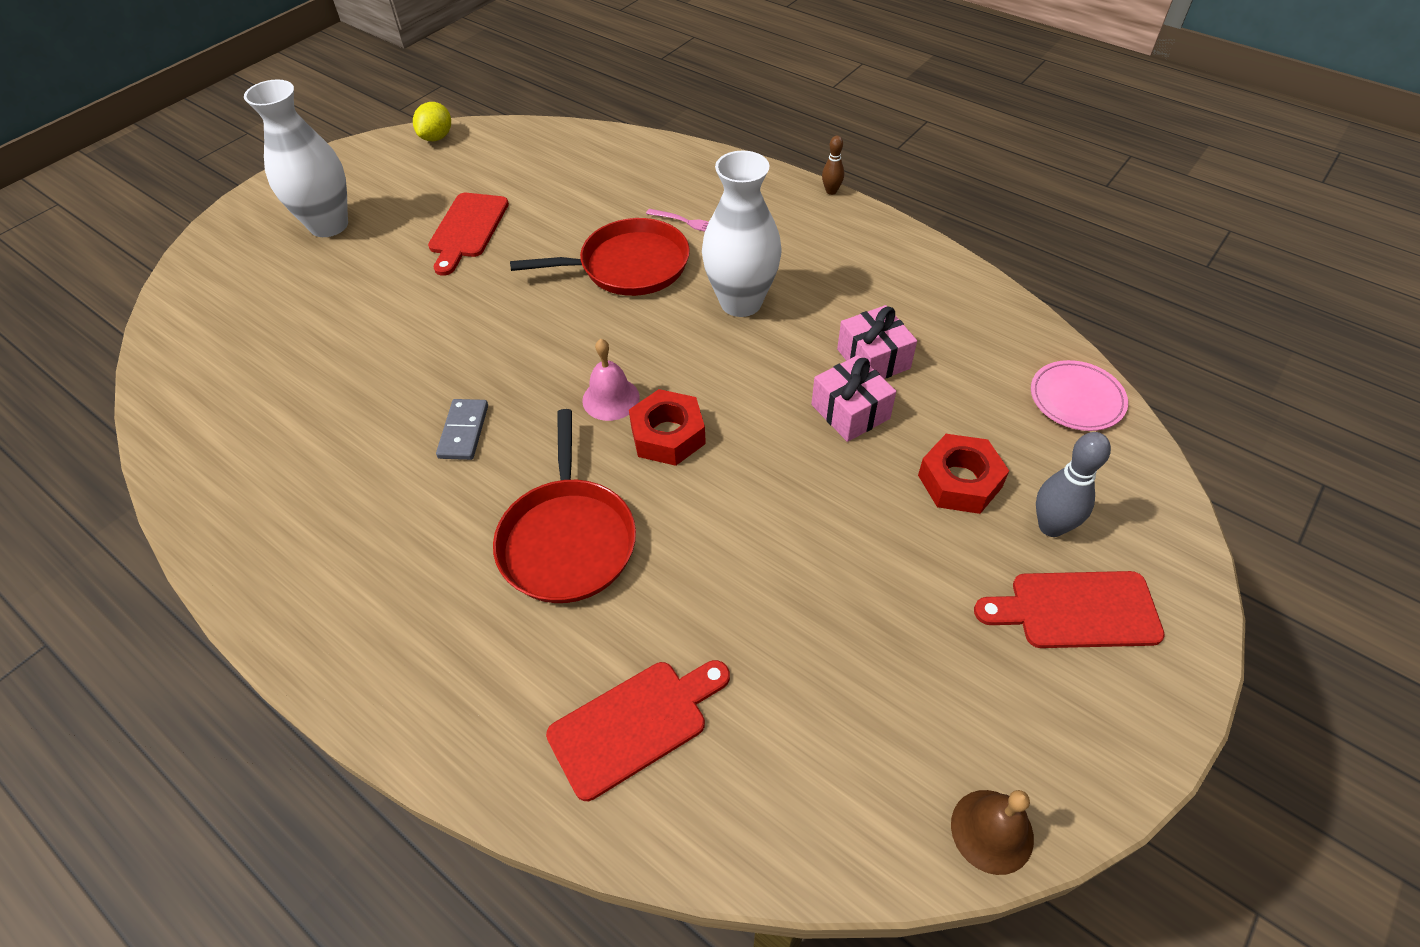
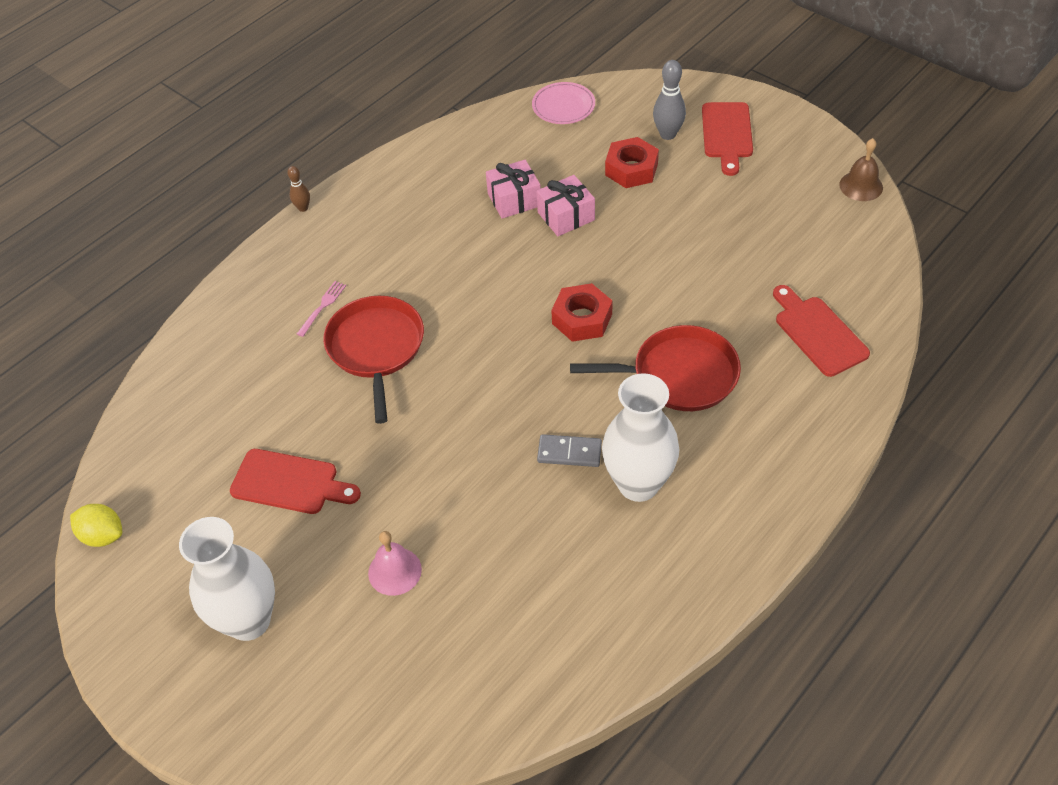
camera: 85 degrees left, 0 degrees up
pink bell [582,339,640,421] -> pink bell moved to [368,531,422,596]
white vase [702,151,782,317] -> white vase moved to [602,373,679,502]

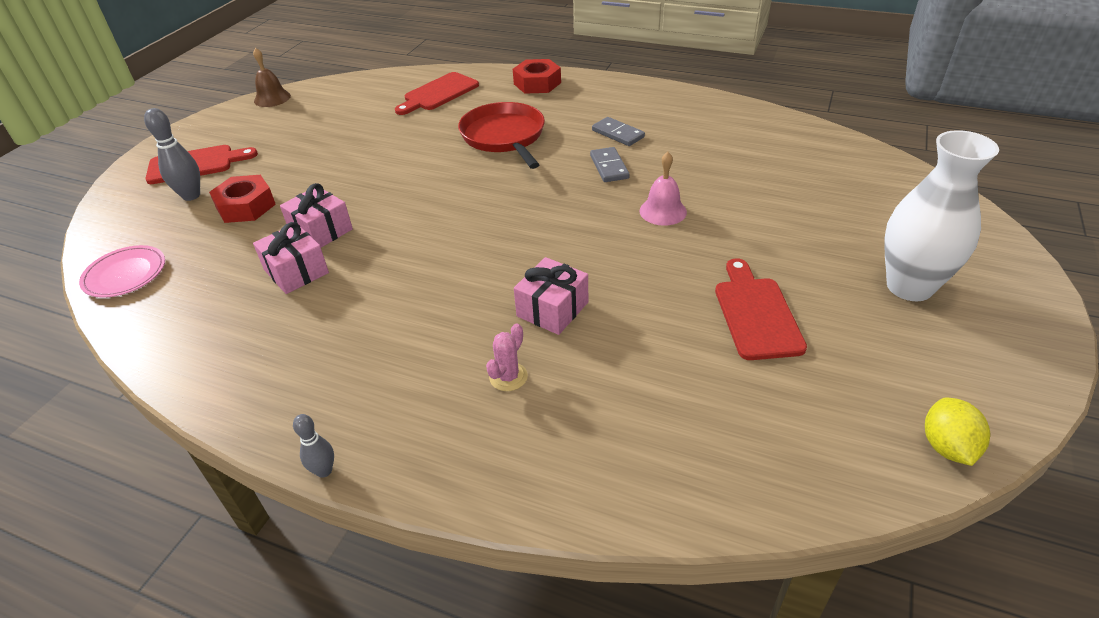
camera: 110 degrees left, 10 degrees down
brown bowling pin [287,166,310,212] -> grey bowling pin [293,414,334,478]
pink fork [297,281,346,337] -> pink cactus [486,323,528,391]
red pan [323,296,424,424] -> pink gift [514,257,588,335]
pink bell [368,531,422,596] -> pink bell moved to [639,152,687,226]
red nut [551,283,613,342] -> red nut moved to [513,59,561,94]
white vase [602,373,679,502] -> grey domino [592,117,645,146]

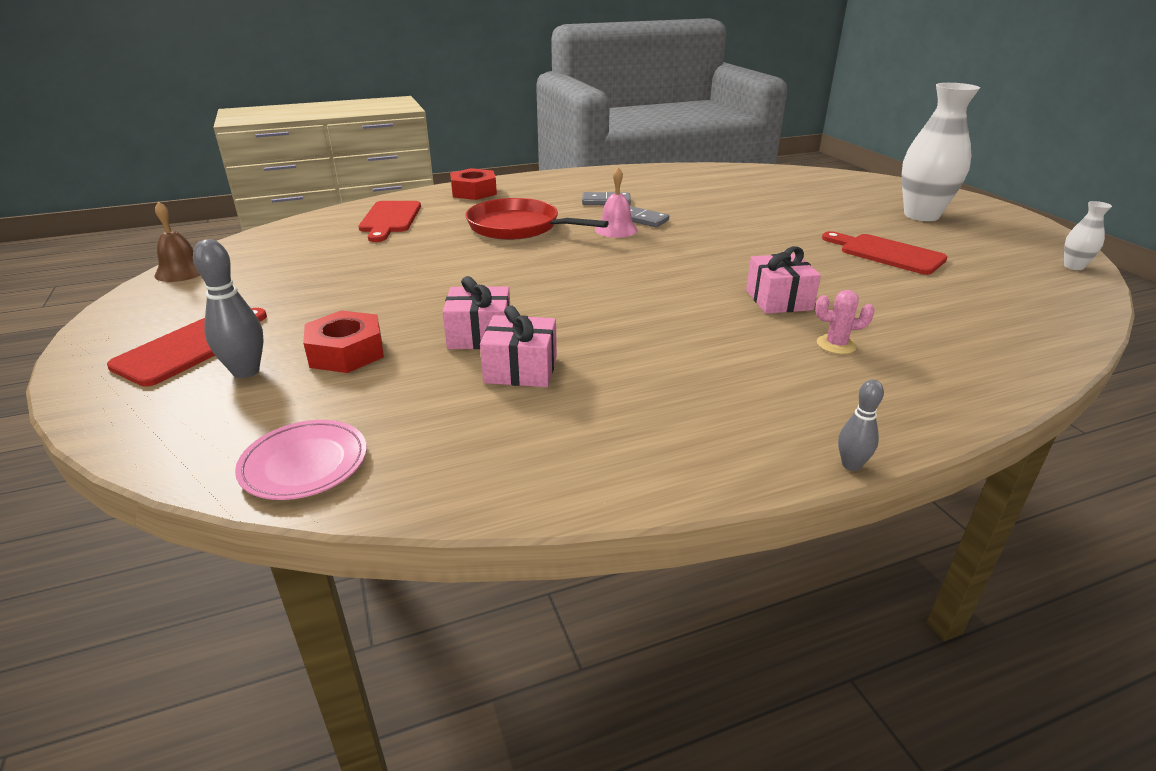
camera: 45 degrees left, 10 degrees down
pink cactus [486,323,528,391] -> pink cactus turned 75 degrees counterclockwise [815,290,875,354]
pink bell [639,152,687,226] -> pink bell moved to [595,167,638,238]
yellow lemon [925,398,990,466] -> white vase [1064,201,1112,270]

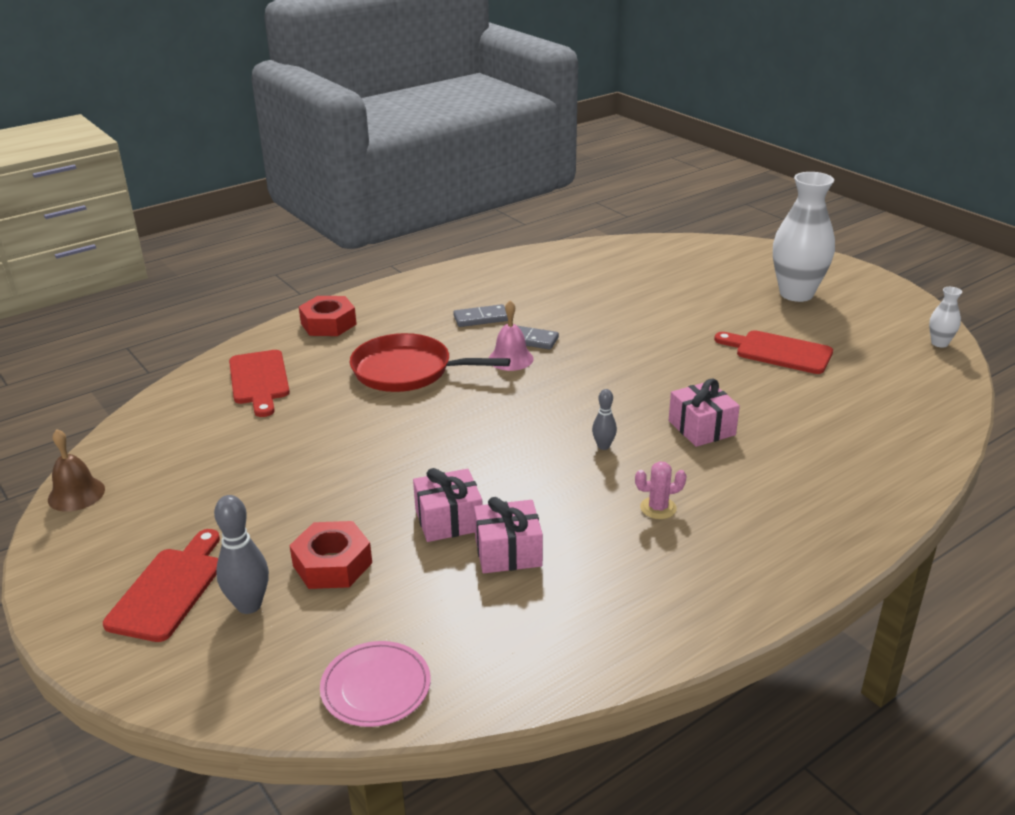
camera: 15 degrees left, 0 degrees up
pink cactus [815,290,875,354] -> pink cactus moved to [635,461,687,519]
grey bowling pin [838,379,884,471] -> grey bowling pin moved to [592,389,617,450]

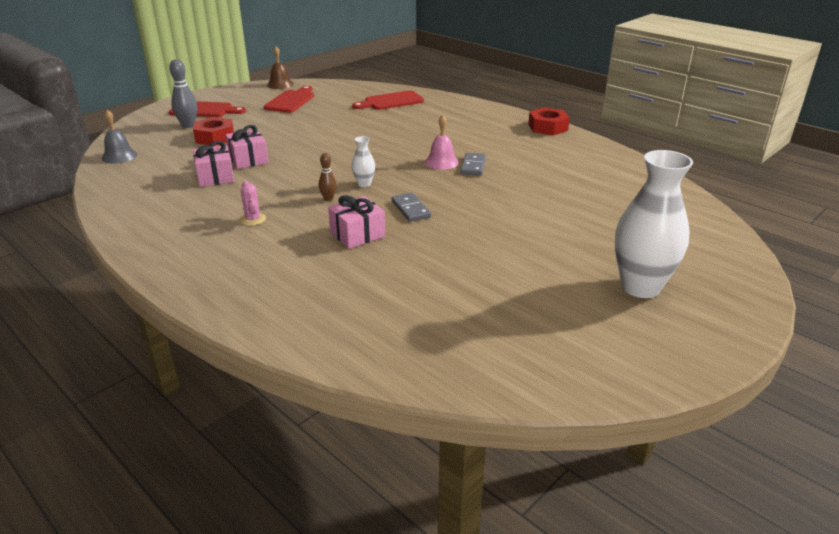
camera: 80 degrees right, 0 degrees up
red nut [299,296,357,336] -> red nut moved to [528,107,570,136]
pink plate [320,641,431,727] -> grey bell [102,110,137,164]
red pan [350,333,510,392] -> none
grey domino [453,304,508,327] -> grey domino moved to [391,193,431,222]
grey bowling pin [592,389,617,450] -> brown bowling pin [319,153,337,201]
red cutting board [714,330,833,374] -> red cutting board moved to [264,86,314,113]
white vase [929,287,962,348] -> white vase moved to [351,136,375,187]

